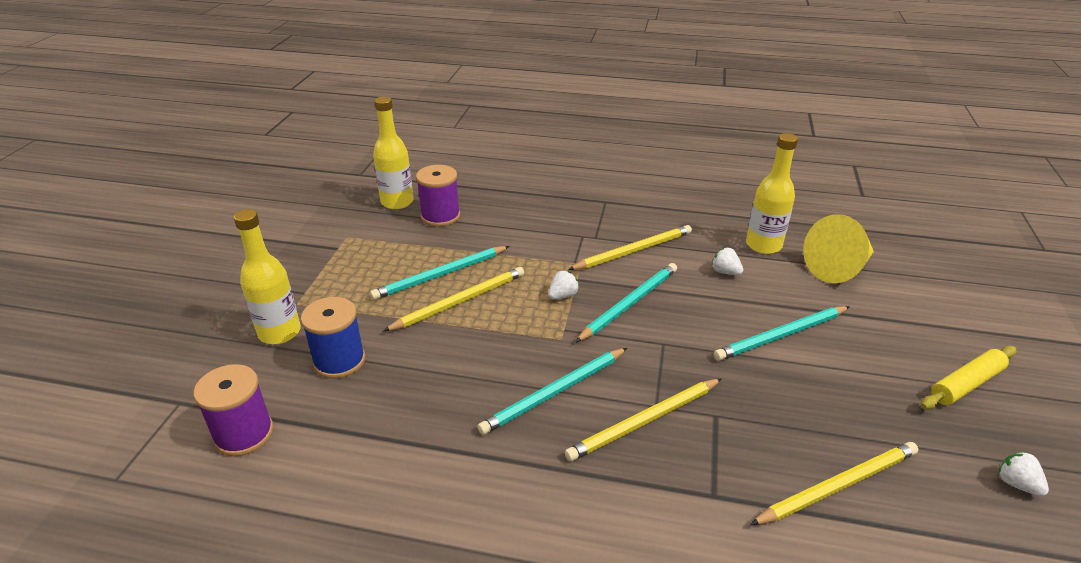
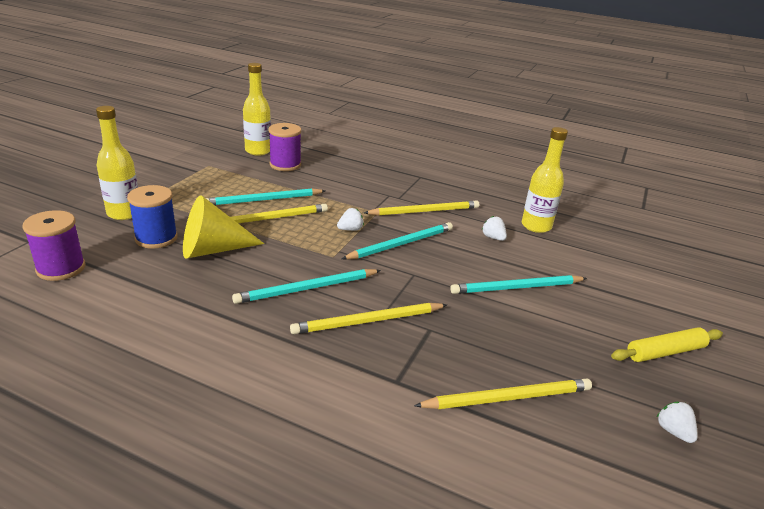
camera: 10 degrees right, 5 degrees down
yellow cone [803,214,874,283] -> yellow cone moved to [183,195,264,259]

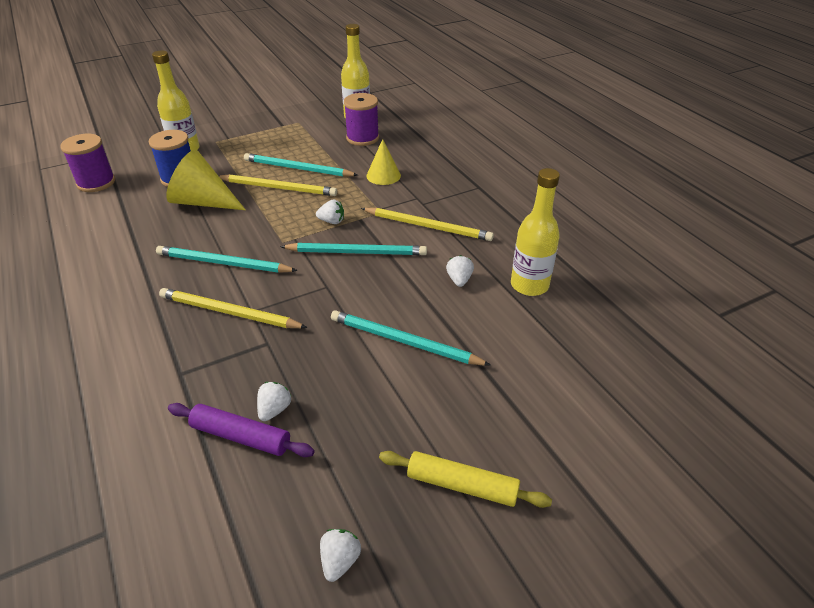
camera: 40 degrees right, 10 degrees up
yellow pencil [414,379,592,409] -> purple rolling pin [168,403,315,457]
none -> white strawberry [257,382,292,421]
none -> yellow cone [366,139,401,185]

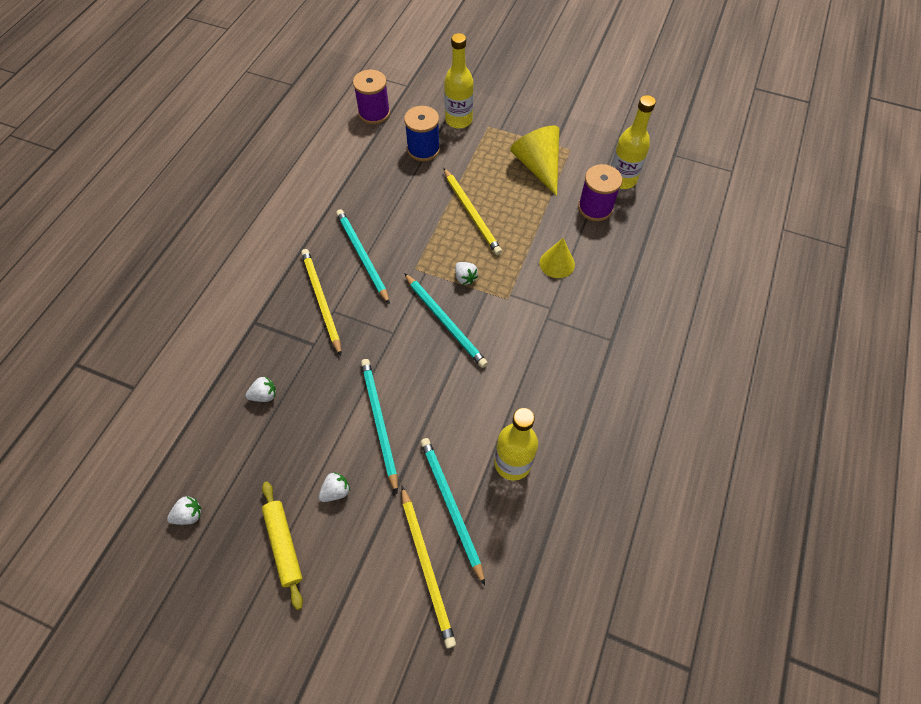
camera: 50 degrees right, 20 degrees up
yellow cone [166,150,246,210] -> yellow cone moved to [510,126,560,196]
purple rolling pin [168,403,315,457] -> none
turquoise pencil [244,153,358,177] -> turquoise pencil moved to [420,438,485,585]
yellow pencil [361,208,494,241] -> yellow pencil moved to [401,486,456,649]
white strawberry [446,255,474,287] -> white strawberry moved to [319,472,350,502]

